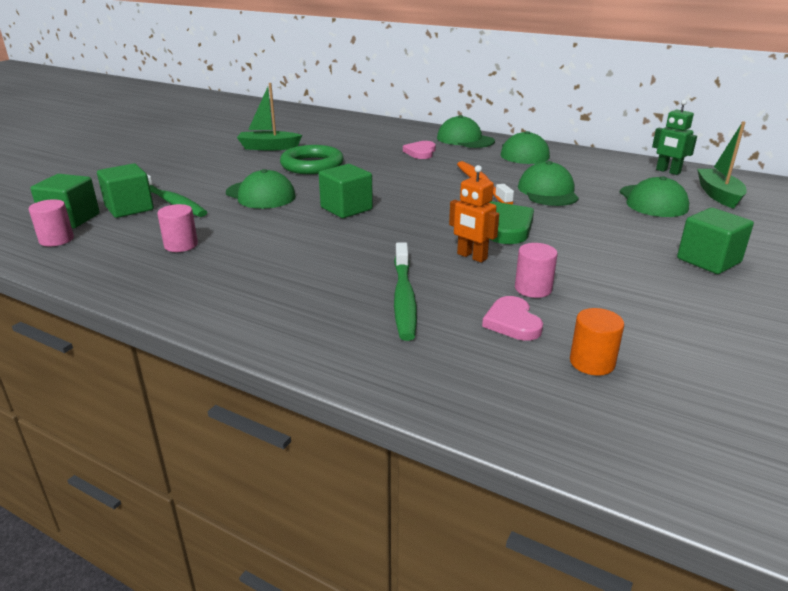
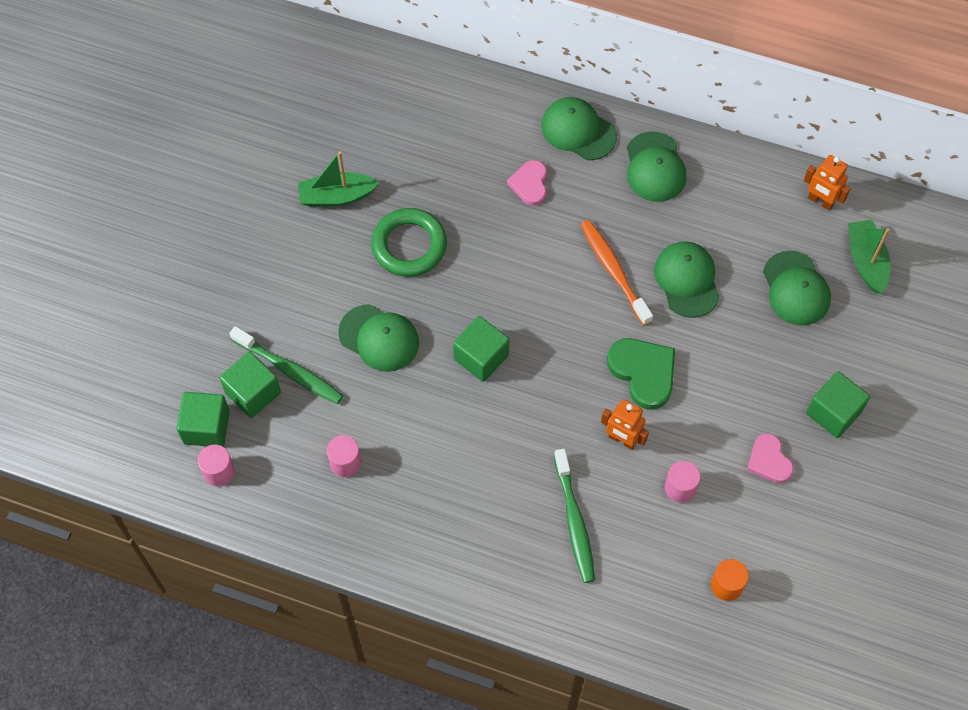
camera: 10 degrees left, 35 degrees up
pink heart [482,296,543,341] -> pink heart moved to [747,433,794,483]
green robot [652,100,697,175] -> orange robot [804,155,851,211]

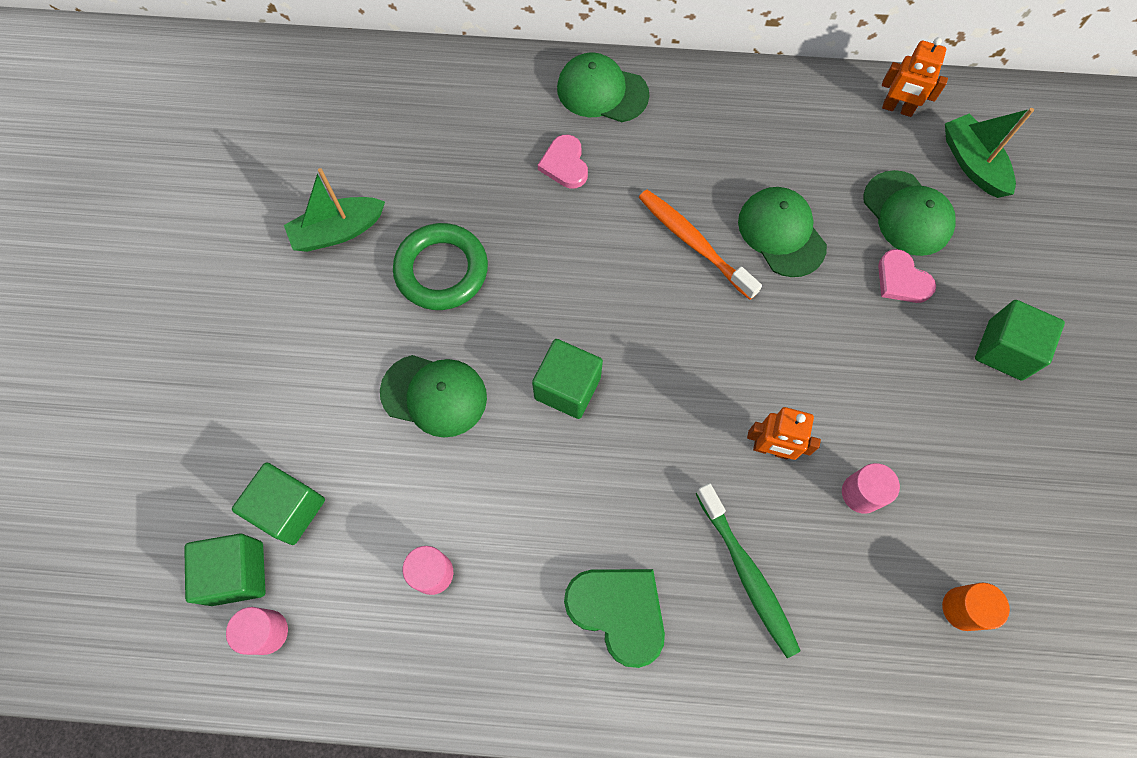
camera: 15 degrees left, 5 degrees up
green toothbrush [229,326,343,404] -> none
green heart [607,338,675,410] -> green heart moved to [564,569,665,668]
green cap [627,132,686,202] -> none
pink heart [747,433,794,483] -> pink heart moved to [878,249,936,303]

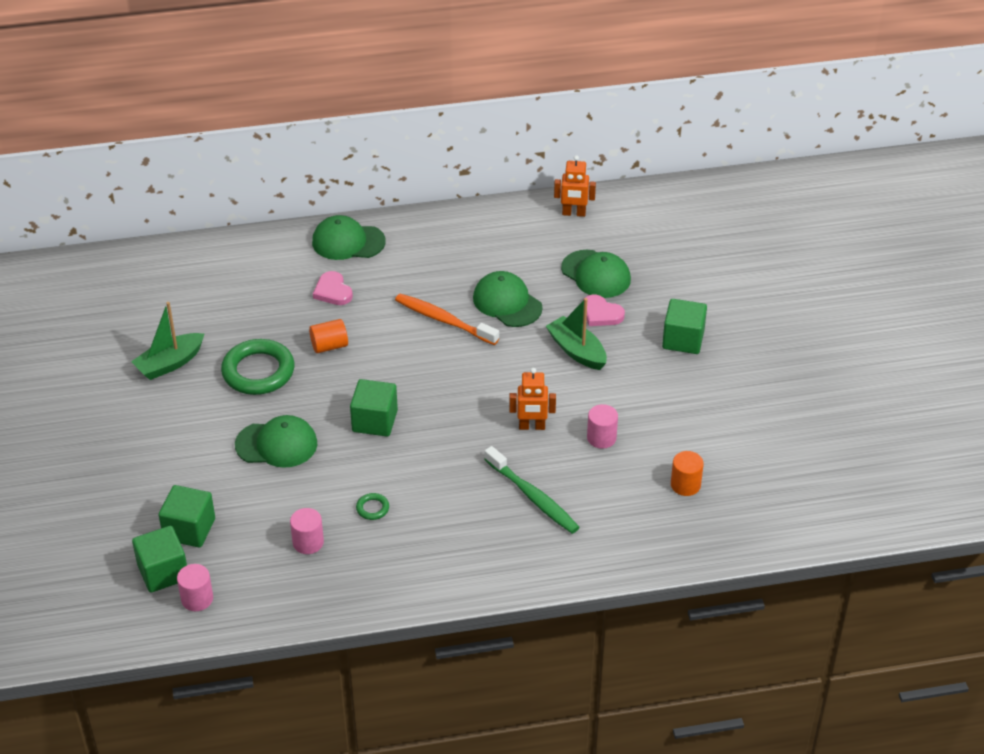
camera: 15 degrees left, 25 degrees down
green heart [564,569,665,668] -> none
green boat [945,108,1034,198] -> green boat moved to [546,298,607,370]
none -> orange cylinder [309,319,348,353]
none -> green ring [356,493,389,520]

